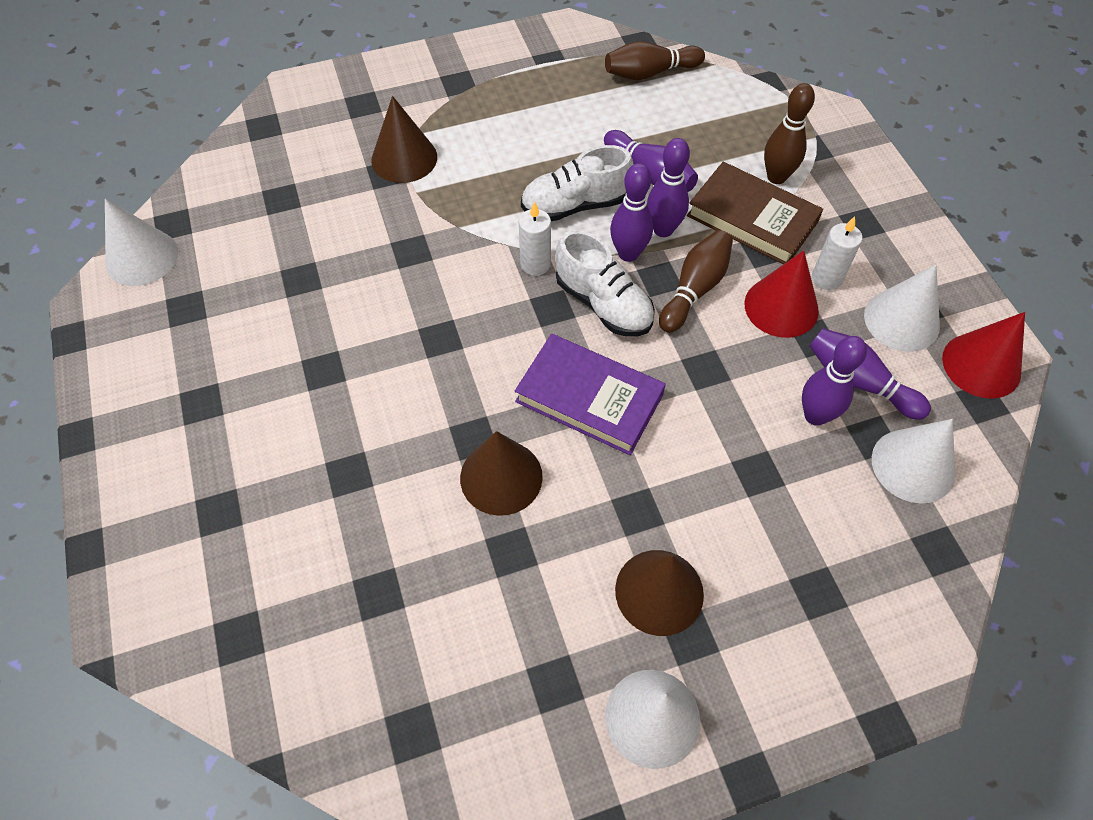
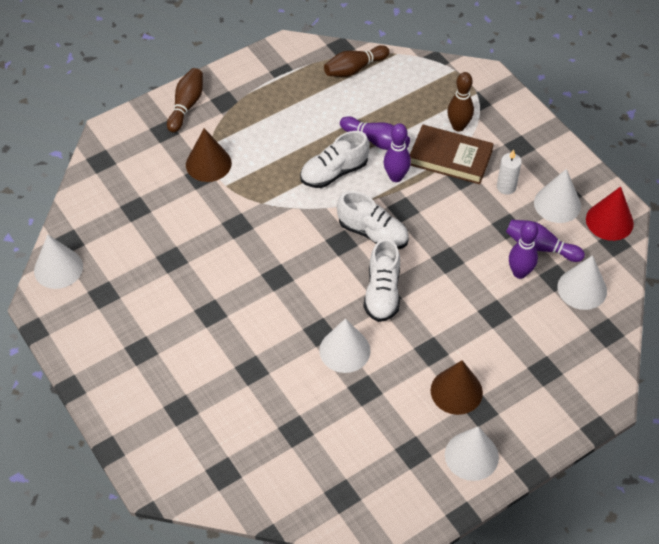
camera: 15 degrees left, 5 degrees down
brown cone [460,431,543,516] -> white cone [319,318,370,373]
purple book [515,334,666,455] -> white shoe [364,238,400,322]
white candle [519,201,551,276] -> none
purple bowling pin [610,163,653,262] -> none
brown bowling pin [659,230,733,333] -> brown bowling pin moved to [167,68,203,133]
red cone [744,250,819,338] -> none

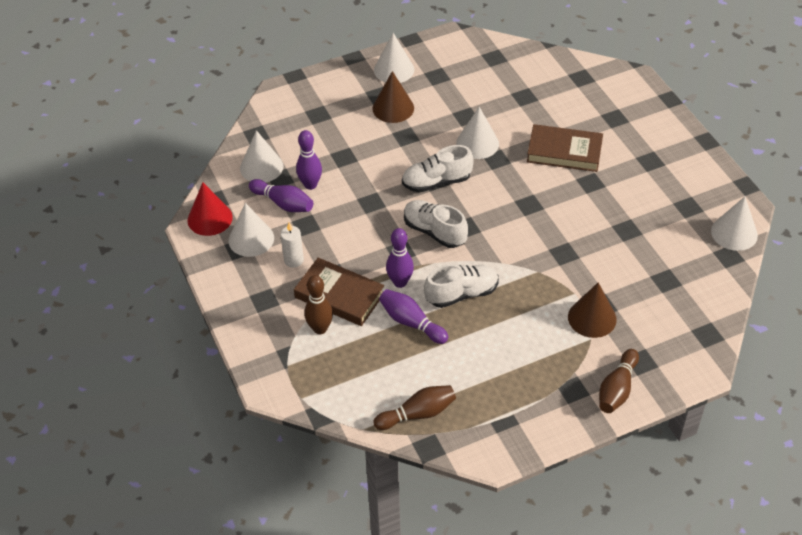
camera: 170 degrees left, 5 degrees down
white shoe [364,238,400,322] -> white shoe turned 120 degrees counterclockwise [402,145,473,193]
none -> brown book [527,124,603,172]

